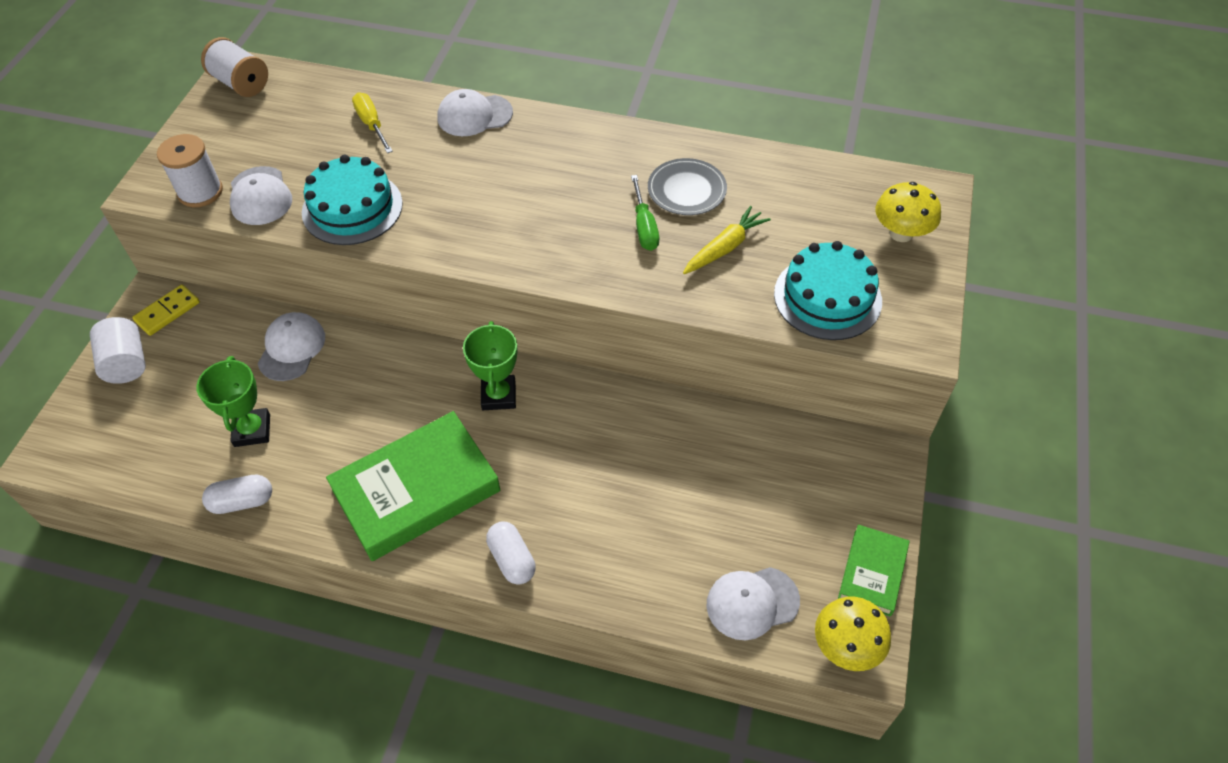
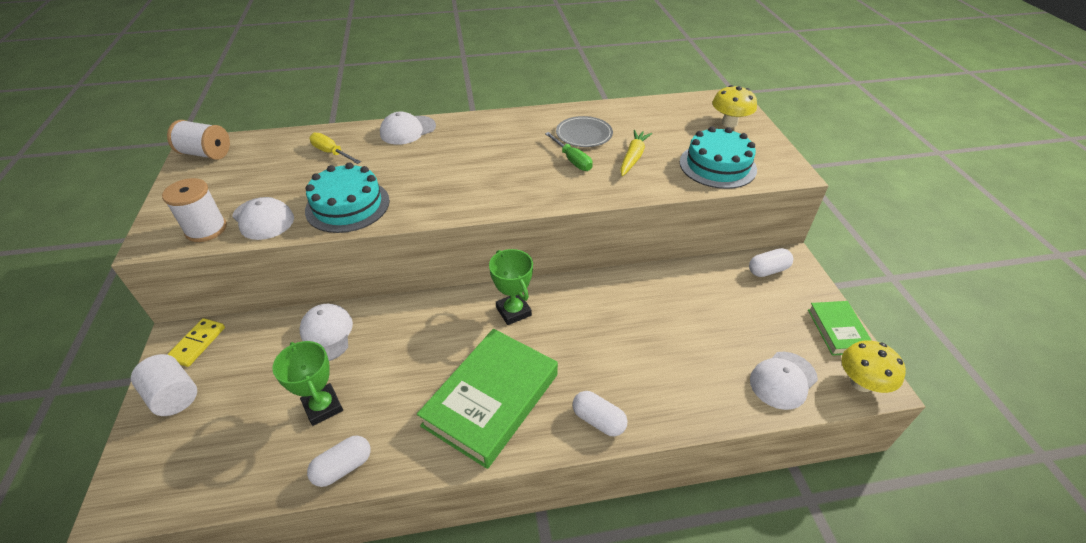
camera: 25 degrees left, 10 degrees down
none -> white capsule [749,248,793,277]

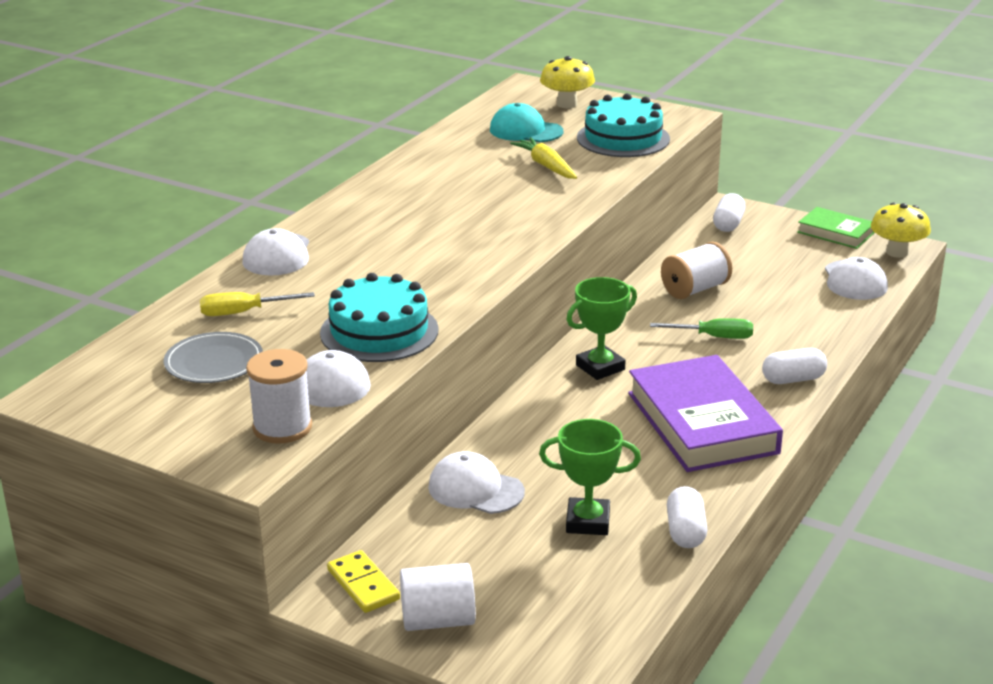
camera: 50 degrees left, 15 degrees down
white spool [167,120,230,160] -> white spool moved to [661,242,732,299]
green book [417,329,558,469] -> purple book [628,355,783,472]
green trophy [489,249,533,325] -> green trophy turned 45 degrees counterclockwise [567,277,637,380]
green screwdriver [545,132,593,171] -> green screwdriver moved to [650,318,753,339]
grey plate [556,116,613,147] -> grey plate moved to [164,332,263,383]
none -> turquoise cap [490,103,563,142]

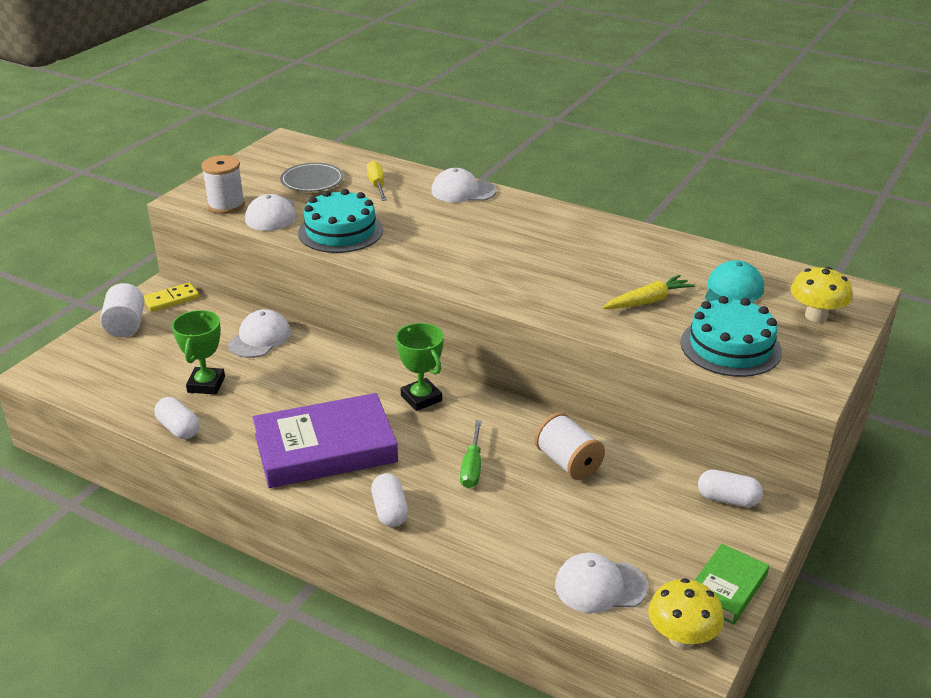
camera: 90 degrees right, 5 degrees up
white capsule [667,486,707,548] -> white capsule turned 45 degrees clockwise [154,397,200,439]

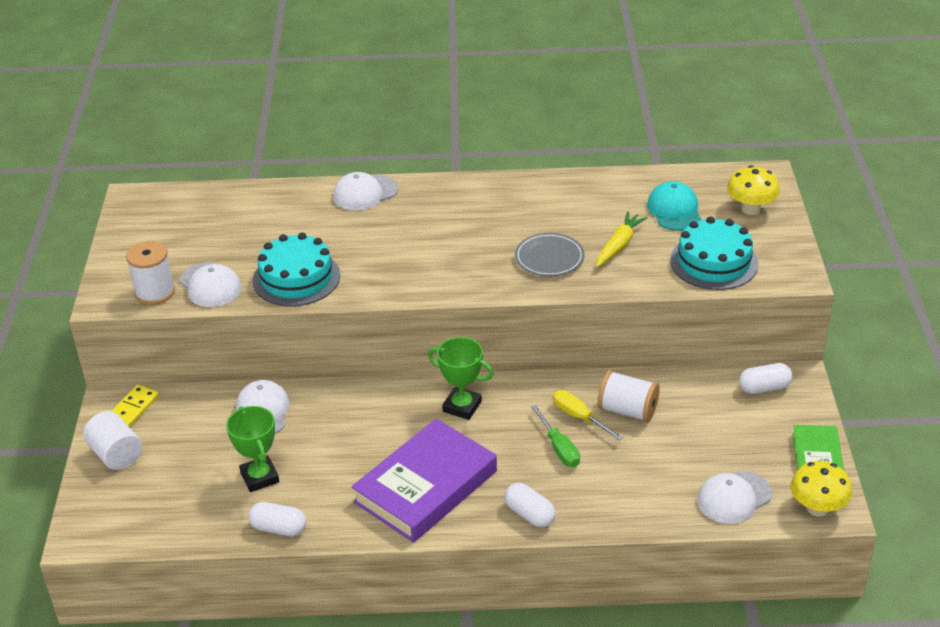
camera: 30 degrees left, 5 degrees up
grey plate [280,163,344,192] -> grey plate moved to [515,233,585,276]
yellow screwdriver [367,161,387,201] -> yellow screwdriver moved to [553,390,623,440]

